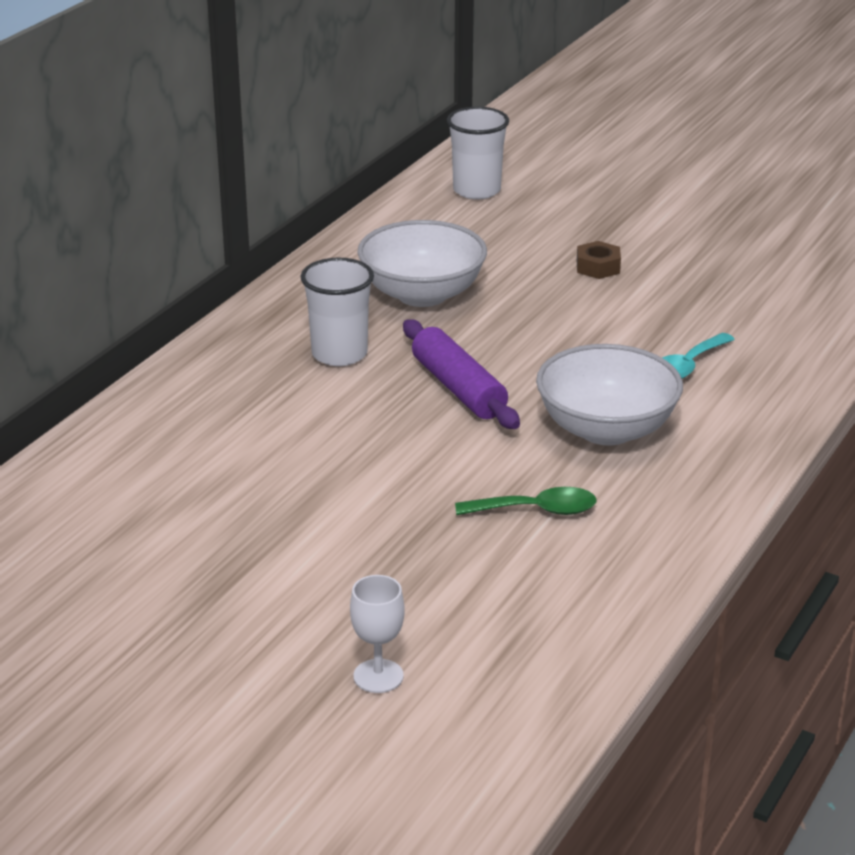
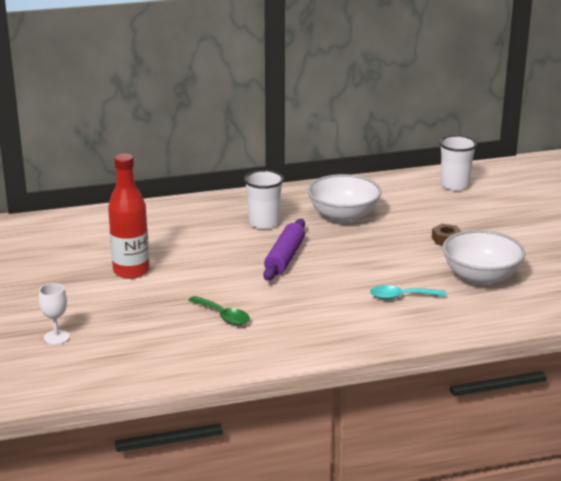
camera: 45 degrees right, 5 degrees down
white bowl [536,344,683,446] -> white bowl moved to [443,230,525,285]
none -> red bottle [108,154,150,279]

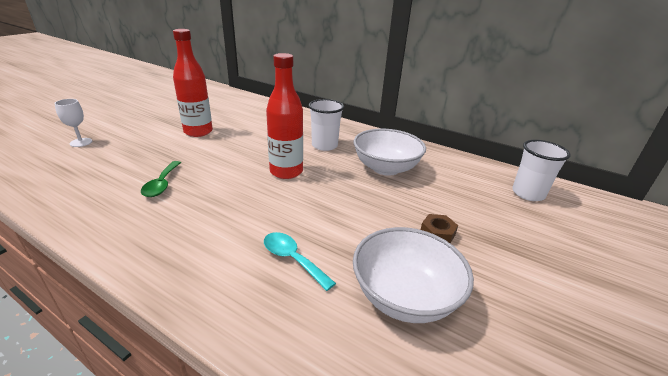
camera: 45 degrees right, 5 degrees up
purple rolling pin [263,219,305,281] -> red bottle [266,53,303,179]

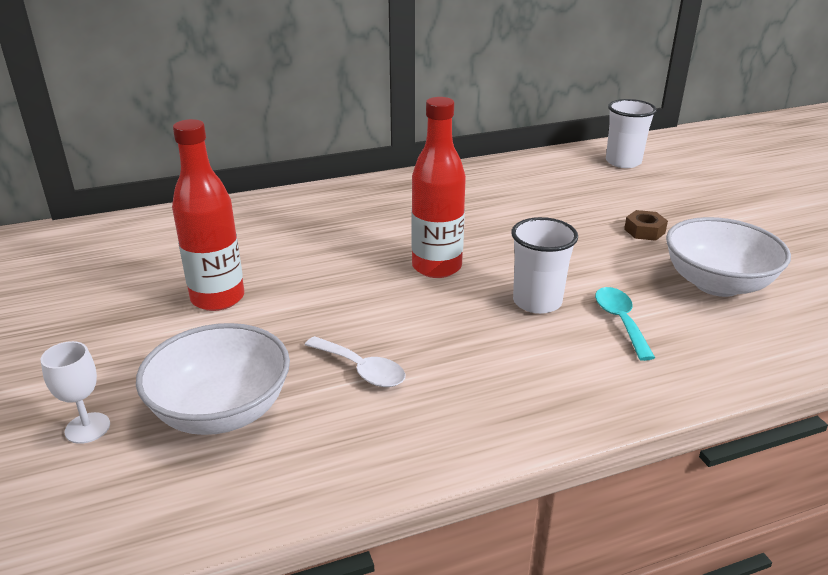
camera: 50 degrees left, 0 degrees up
green spoon [141,161,181,197] -> white spoon [305,336,406,387]
turquoise spoon [264,232,336,291] -> turquoise spoon turned 90 degrees clockwise [595,287,655,361]
white cup [309,99,344,151] -> white cup moved to [511,217,578,314]
white bowl [354,129,426,176] -> white bowl moved to [136,323,290,435]

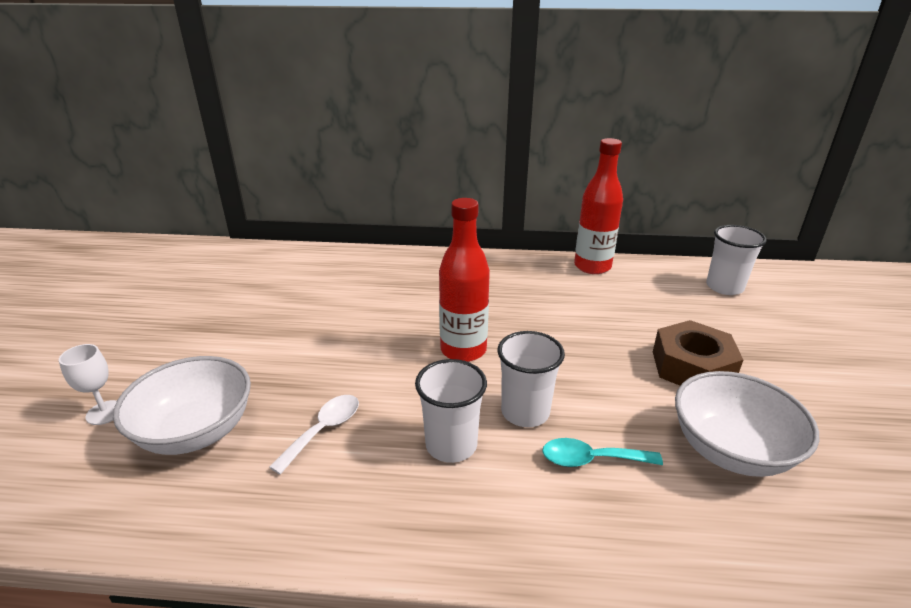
camera: 25 degrees right, 0 degrees up
red bottle [172,119,244,311] -> red bottle moved to [574,138,623,274]
white spoon [305,336,406,387] -> white spoon turned 120 degrees counterclockwise [269,395,359,474]
turquoise spoon [595,287,655,361] -> turquoise spoon turned 105 degrees counterclockwise [542,438,663,467]
brown nut [624,210,668,241] -> brown nut [653,320,743,386], size x1.97
none -> white cup [415,359,487,463]

